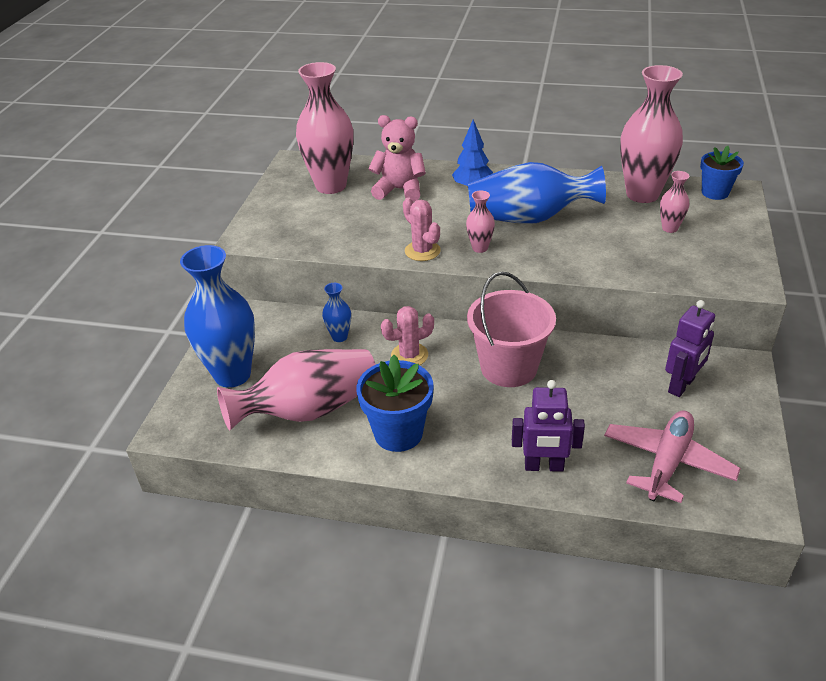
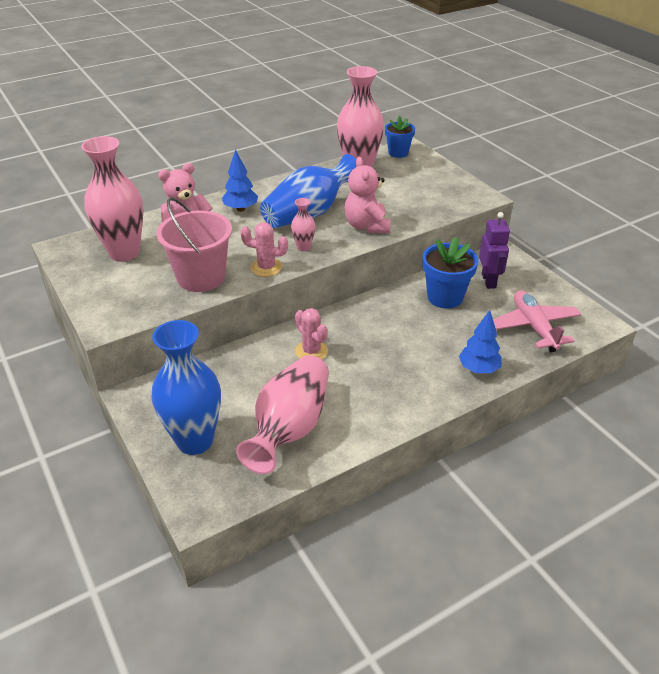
camera: 45 degrees left, 0 degrees up
blue vase [322,283,351,342] -> none
blue flower pot [356,355,434,452] -> blue flower pot moved to [423,237,479,309]
pink cactus [381,306,434,365] -> pink cactus turned 60 degrees counterclockwise [295,308,328,360]
pink bucket [467,272,556,387] -> pink bucket moved to [156,197,232,292]
purple robot [512,380,585,472] -> blue tree [459,310,502,373]
pink vase [660,171,690,233] -> none
none -> pink teddy bear [344,157,391,233]

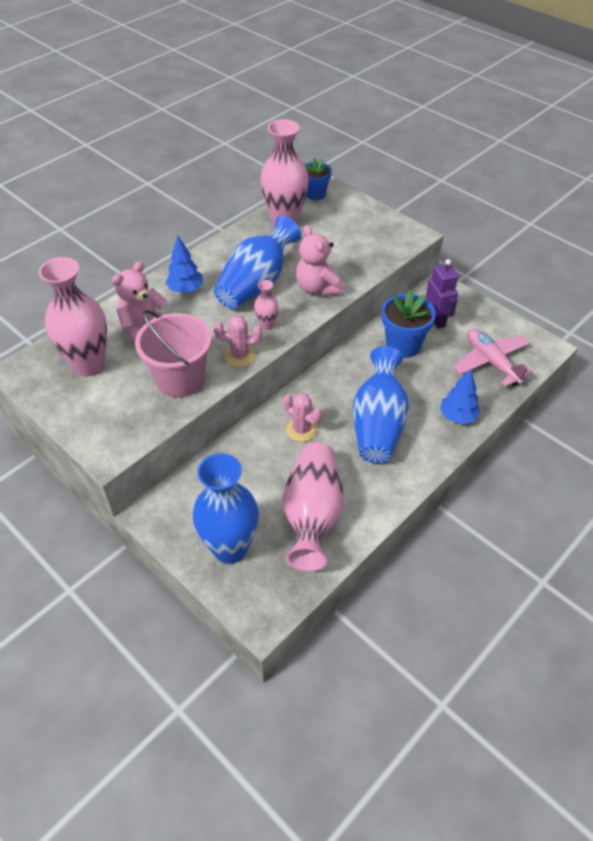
camera: 15 degrees left, 10 degrees up
none -> blue vase [353,346,409,463]

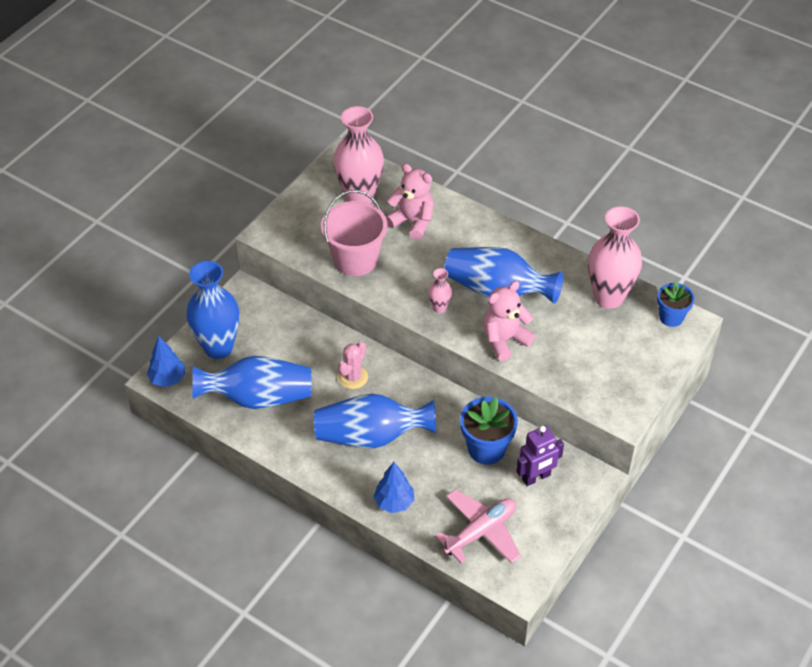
camera: 80 degrees right, 0 degrees up
blue tree [166,236,203,293] -> blue tree moved to [147,336,185,387]
pink cactus [214,315,262,367] -> none
pink vase [283,442,344,571] -> blue vase [192,356,312,409]

